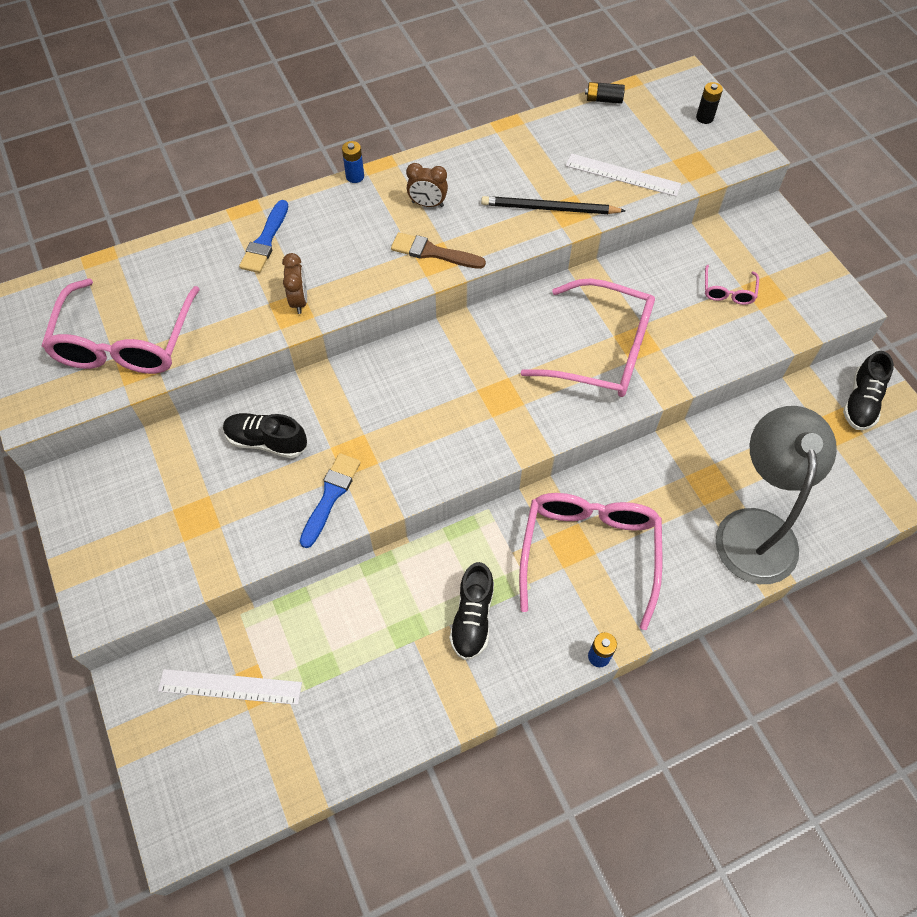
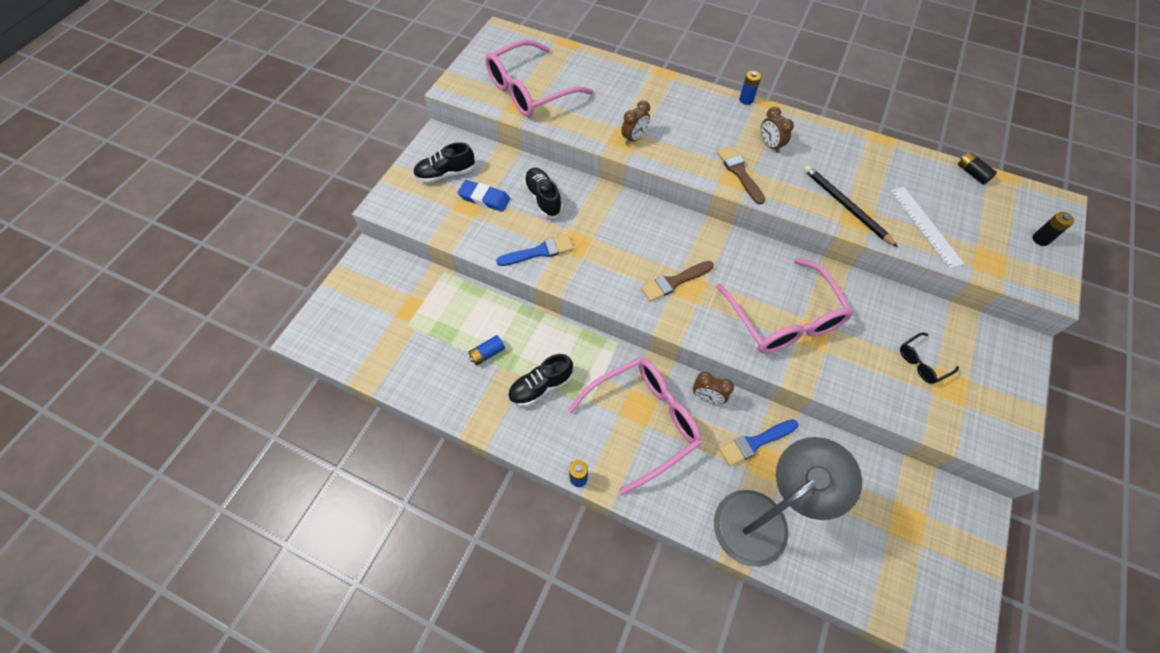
camera: 50 degrees right, 0 degrees up
white ruler [158,669,302,705] -> none
blue brush [239,200,288,273] -> blue brush moved to [719,420,798,466]
pink glasses [705,265,759,305] -> black glasses [900,333,959,384]
black shoe [843,351,894,430] -> black shoe moved to [413,142,475,183]
none -> blue eraser [457,180,510,212]
none -> blue battery [468,335,505,365]
none -> brown brush [641,261,714,302]
none -> brown clock [693,372,734,404]

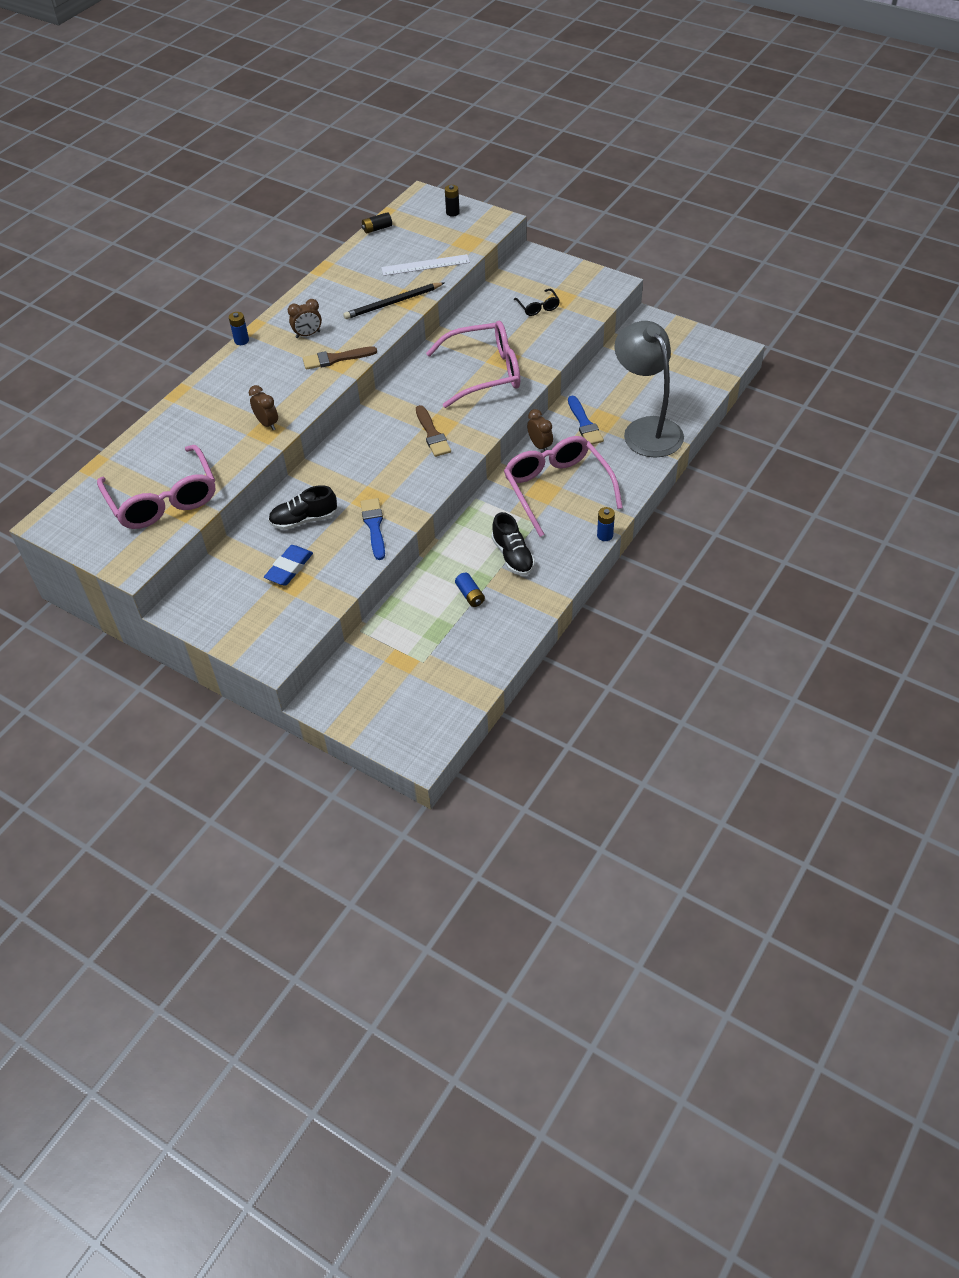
camera: 80 degrees left, 10 degrees down
black shoe [413,142,475,183] -> none
brown clock [693,372,734,404] -> brown clock turned 60 degrees counterclockwise [527,409,553,451]

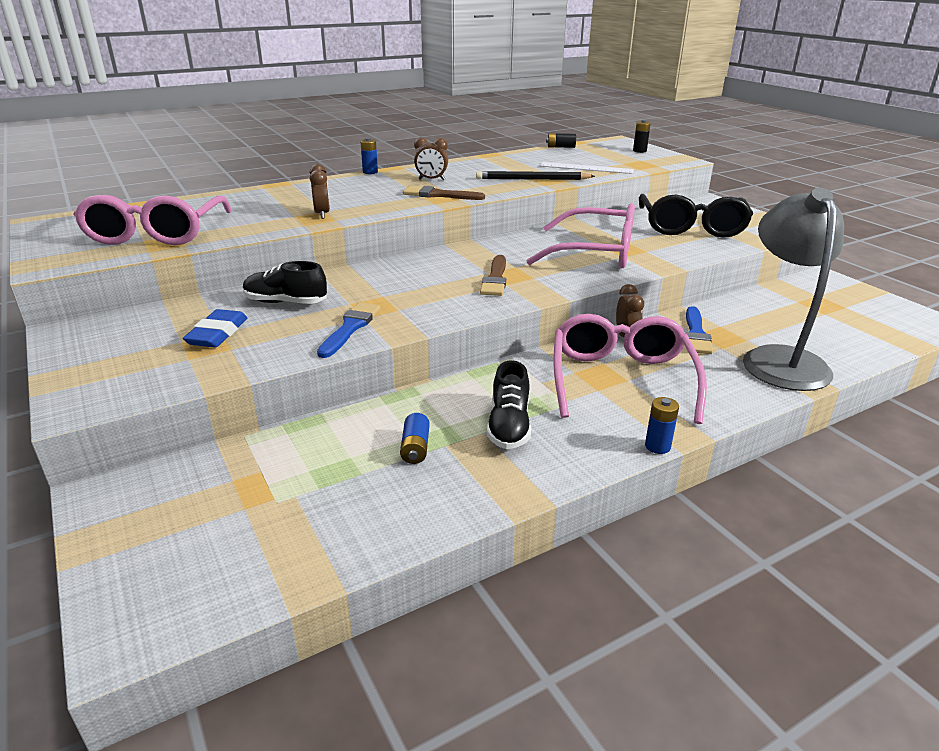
camera: 25 degrees right, 20 degrees down
blue eraser [264,545,313,586] -> blue eraser turned 45 degrees counterclockwise [183,309,248,348]
black glasses [514,288,560,316] -> black glasses [639,194,753,238], size x2.26

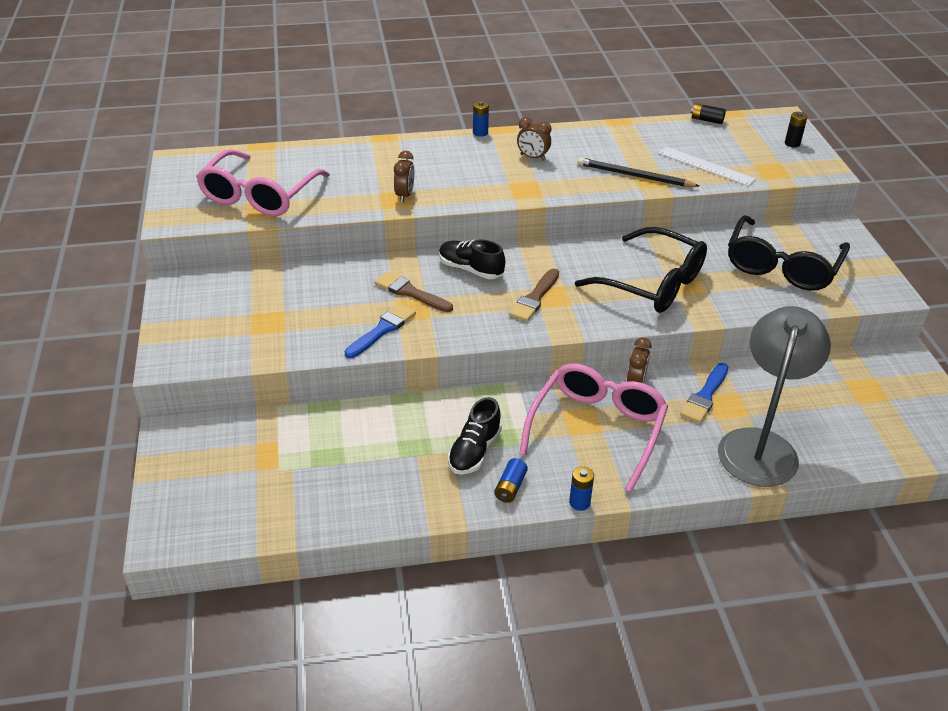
camera: 20 degrees right, 10 degrees up
blue eraser [183,309,248,348] -> none
black shoe [243,261,327,304] -> black shoe moved to [439,240,505,279]
blue battery [400,413,430,464] -> blue battery moved to [494,458,528,503]
brown brush [403,186,485,200] -> brown brush moved to [375,272,453,312]
pink glasses [526,203,635,268] -> black glasses [575,227,707,313]

